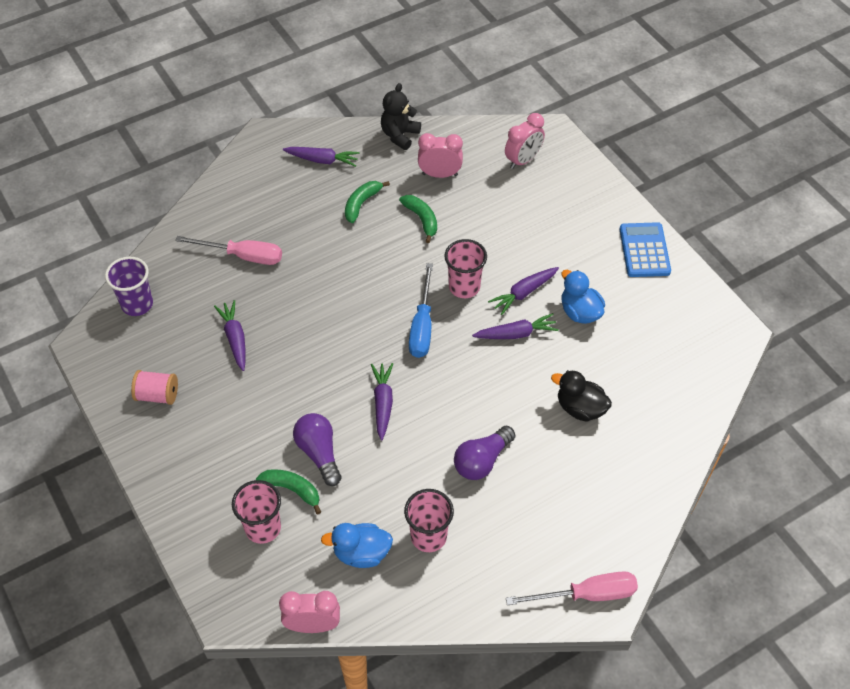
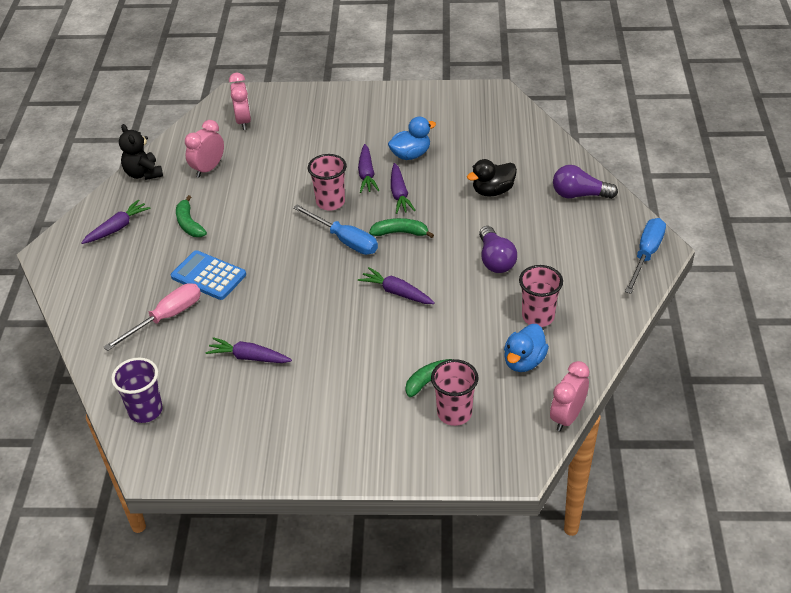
camera: 55 degrees left, 10 degrees down
pink spool [131,370,178,405] -> none
purple light bulb [293,413,341,486] -> purple light bulb moved to [553,165,618,199]
green banana [399,195,437,243] -> green banana moved to [369,218,434,238]
purple carrot [472,313,559,339] -> purple carrot turned 150 degrees clockwise [391,163,416,214]
pink screwdriver [506,571,638,605] -> blue screwdriver [625,218,666,294]
blue duck [562,270,605,324] -> blue duck turned 150 degrees clockwise [388,116,436,160]
blue calculator [620,222,671,277] -> blue calculator moved to [171,250,246,300]

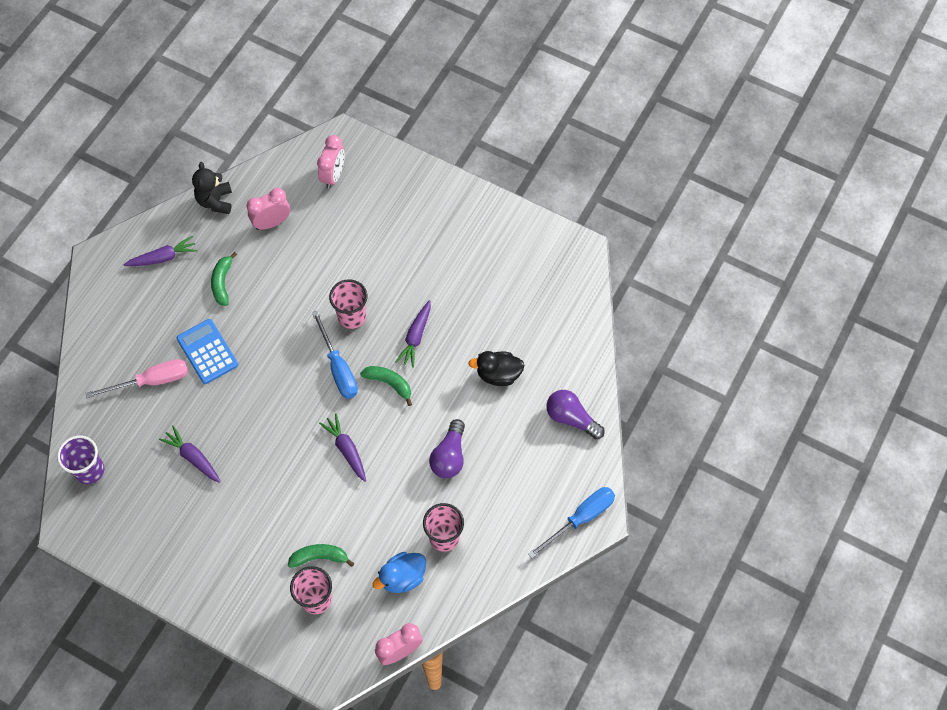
camera: 25 degrees right, 20 degrees up
purple carrot [358,144,379,193] -> none
blue duck [388,116,436,160] -> none

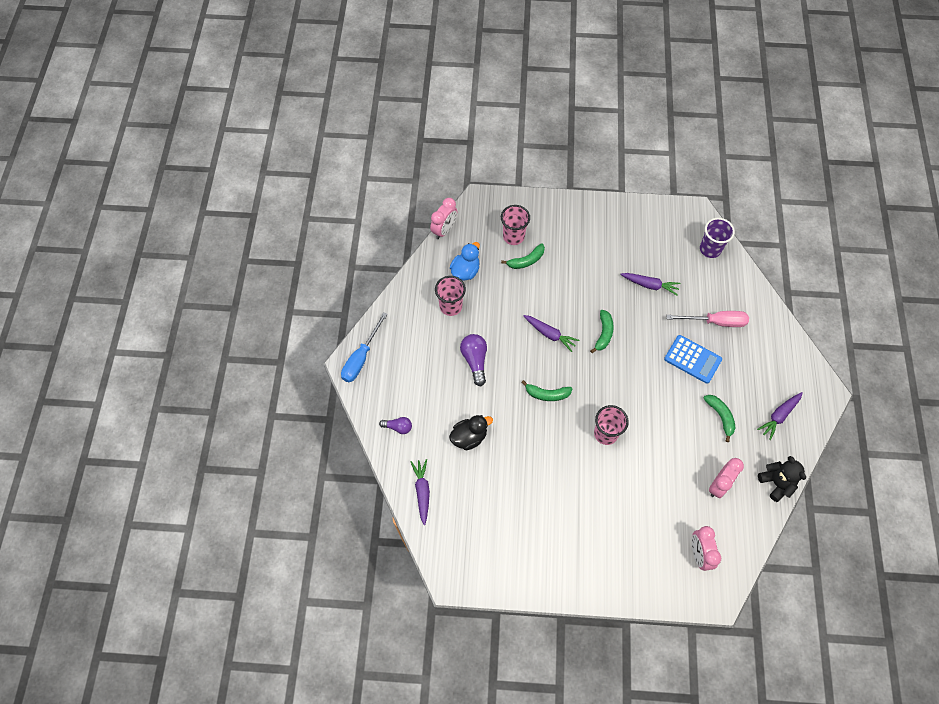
camera: 155 degrees right, 0 degrees up
pink screwdriver [86,359,188,398] -> pink screwdriver turned 135 degrees counterclockwise [666,311,749,327]
blue screwdriver [312,311,358,399] -> none
purple carrot [395,300,431,368] -> purple carrot moved to [410,459,430,525]
purple light bulb [546,390,605,439] -> purple light bulb [379,417,412,434], size x0.62
none -> green banana [590,310,614,353]

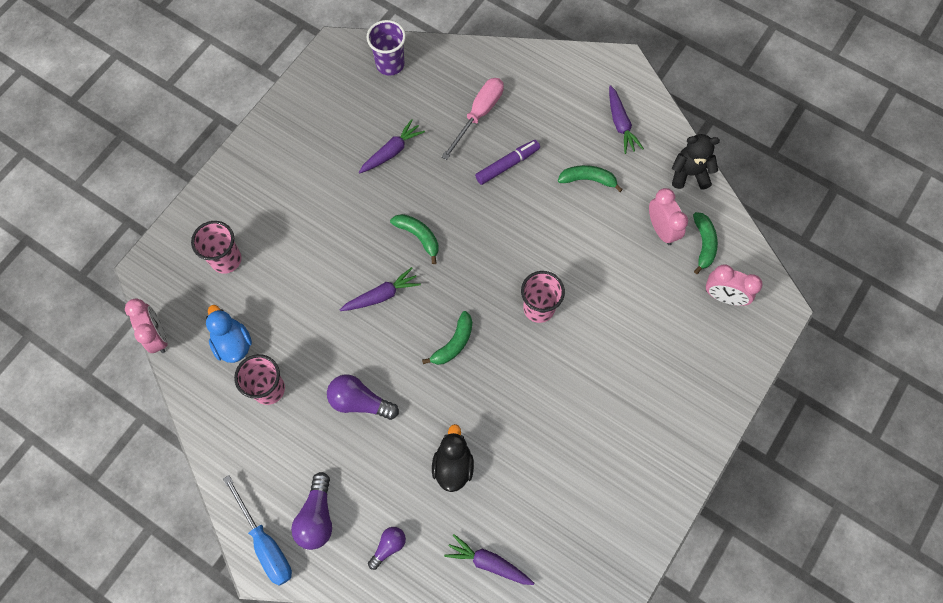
camera: 60 degrees left, 5 degrees up
green banana [501,243,545,269] -> green banana moved to [693,212,718,274]
blue calculator [664,335,722,384] -> purple marker [475,140,540,185]
none -> purple light bulb [291,472,332,550]

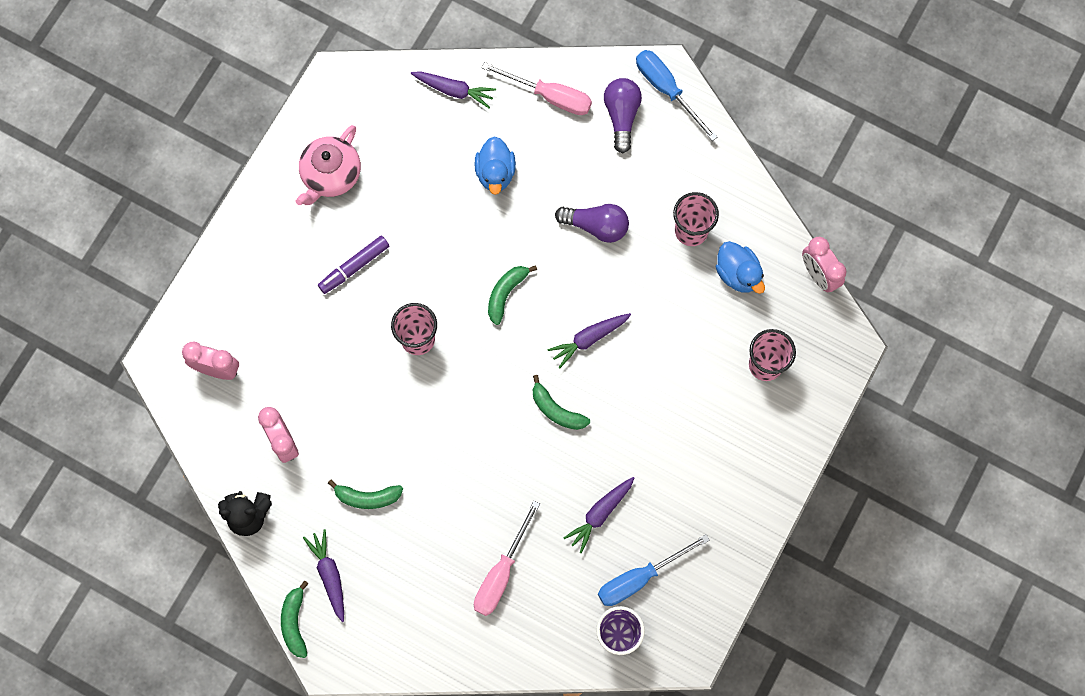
camera: 175 degrees right, 5 degrees up
purple light bulb [368,527,406,570] -> pink screwdriver [482,62,592,115]
black duck [432,424,474,492] -> blue duck [475,136,516,195]
purple marker [475,140,540,185] -> purple marker moved to [318,236,389,294]
green banana [693,212,718,274] -> green banana moved to [281,580,309,658]
none -> pink teapot [296,125,361,205]
none -> blue screwdriver [598,534,710,606]

